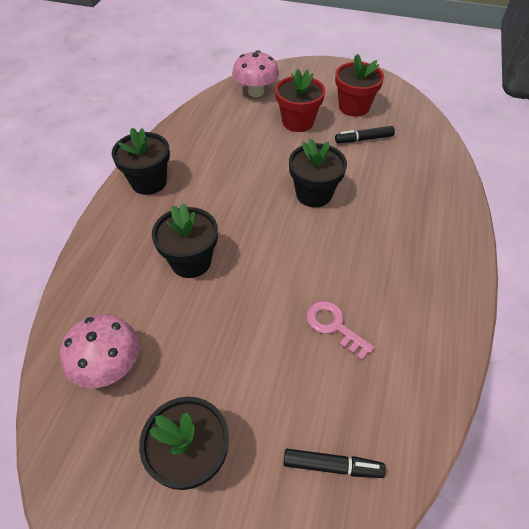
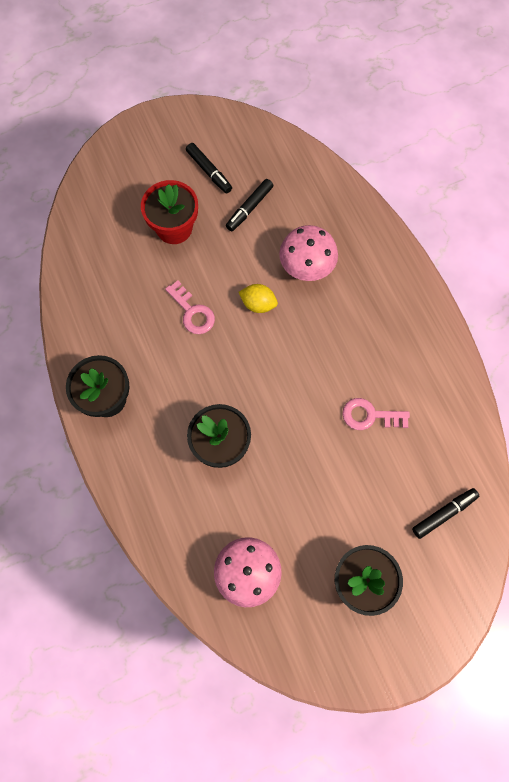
camera: 40 degrees left, 20 degrees up
pink mushroom [232,50,279,97] -> pink mushroom moved to [279,225,338,281]
black flower pot [289,138,347,207] -> yellow lemon [239,284,278,313]
red flower pot [335,54,384,117] -> black marker [186,143,232,194]
none -> pink key [165,280,215,334]

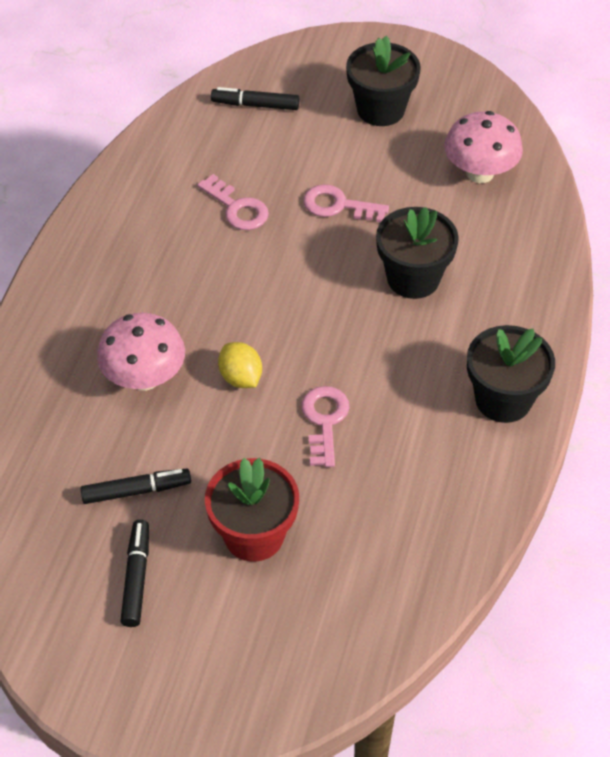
camera: 140 degrees left, 20 degrees down
none -> pink key [303,184,389,222]

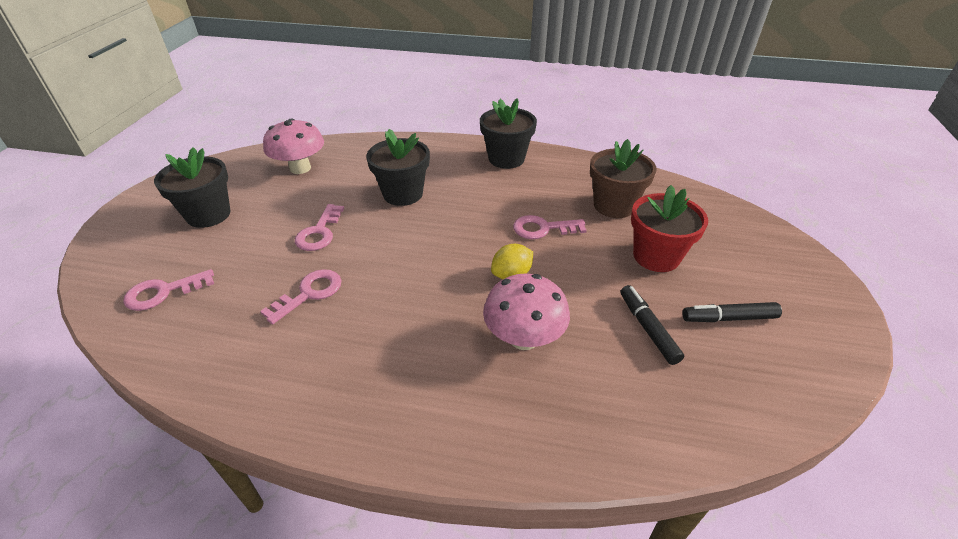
camera: 95 degrees left, 10 degrees down
black marker [211,87,299,110] -> pink key [123,269,214,311]
none -> brown flower pot [590,139,657,218]

